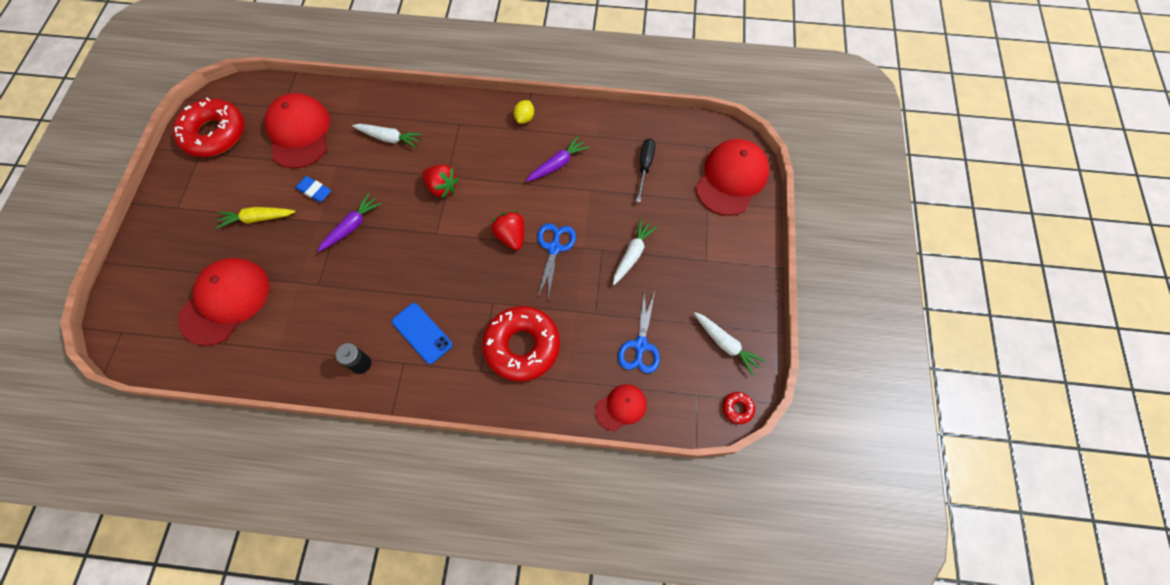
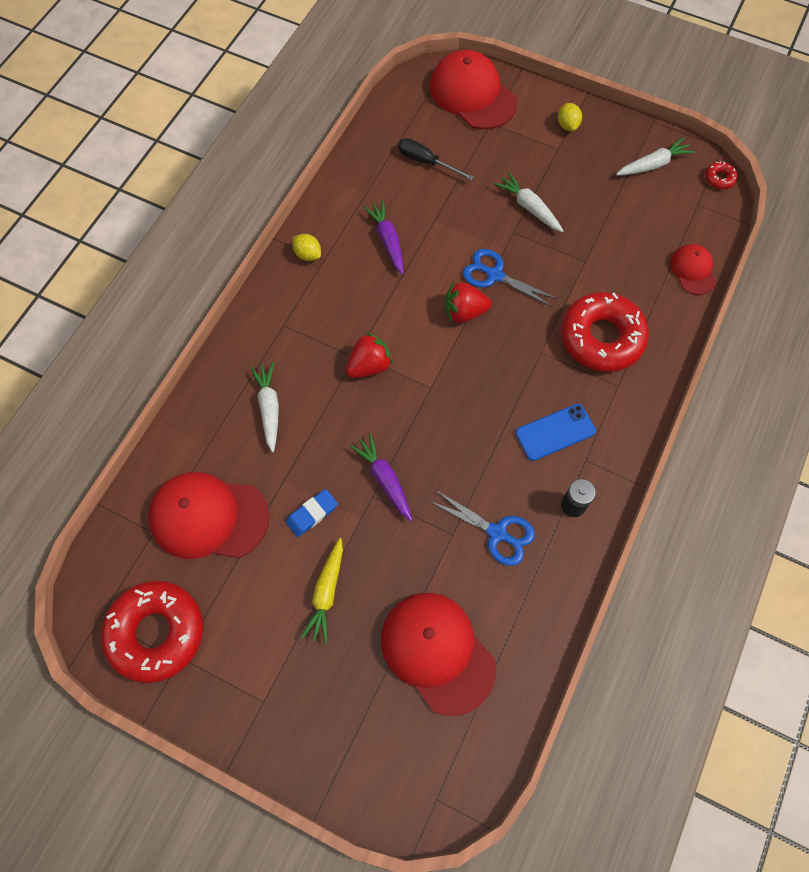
camera: 70 degrees left, 0 degrees up
white carrot [352,124,423,148] -> white carrot turned 45 degrees counterclockwise [250,362,279,453]
blue scissors [618,290,660,374] -> blue scissors moved to [429,490,535,566]
none -> yellow lemon [558,103,582,131]

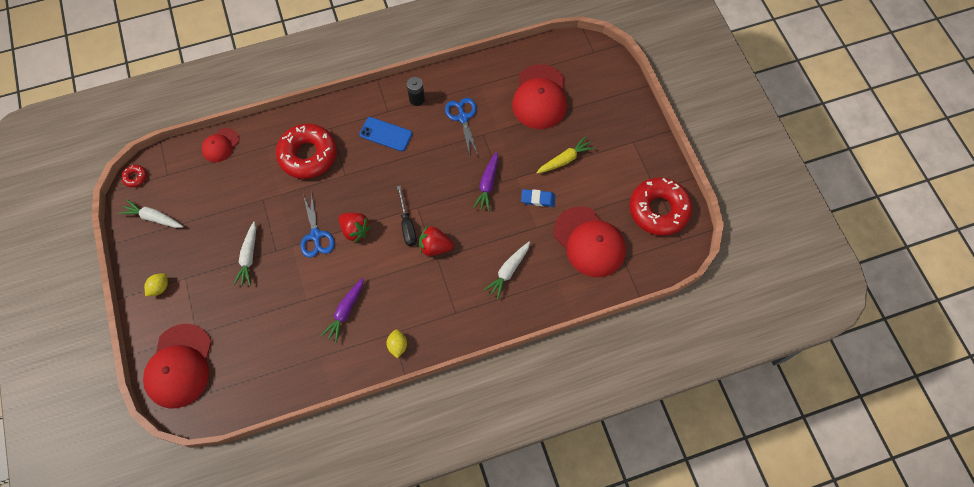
camera: 135 degrees left, 0 degrees up
black screwdriver [398,138,474,180] -> black screwdriver moved to [397,186,417,246]

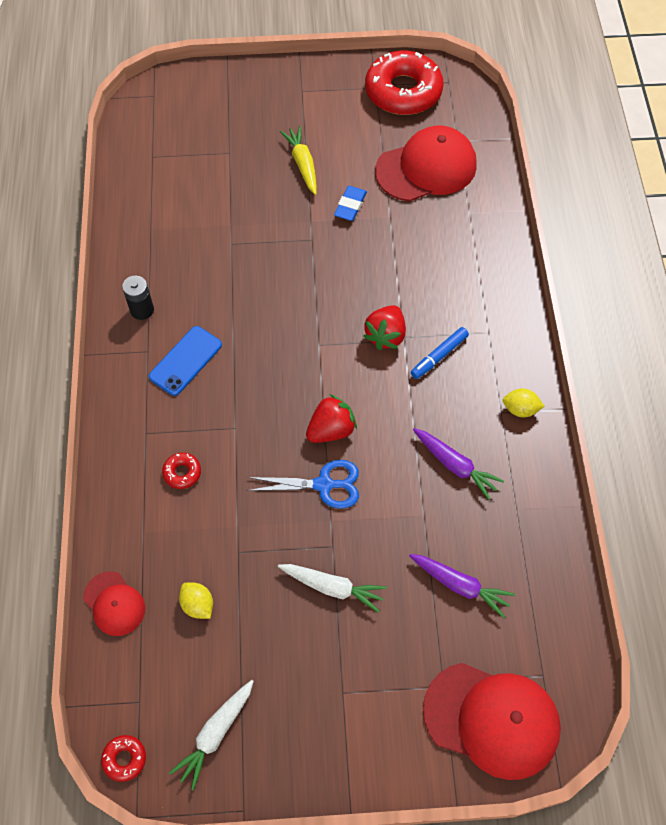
camera: 75 degrees left, 5 degrees down
yellow lemon [144,273,168,296] -> yellow lemon moved to [179,582,213,619]
red donut [276,123,337,179] -> red donut [162,453,201,489], size x0.40
black screwdriver [397,186,417,246] -> none
blue scissors [445,98,478,155] -> none
purple carrot [473,152,498,211] -> purple carrot moved to [409,554,515,618]
white carrot [484,241,530,299] -> none
red cap [512,64,567,129] -> none
none -> blue marker [411,327,469,379]

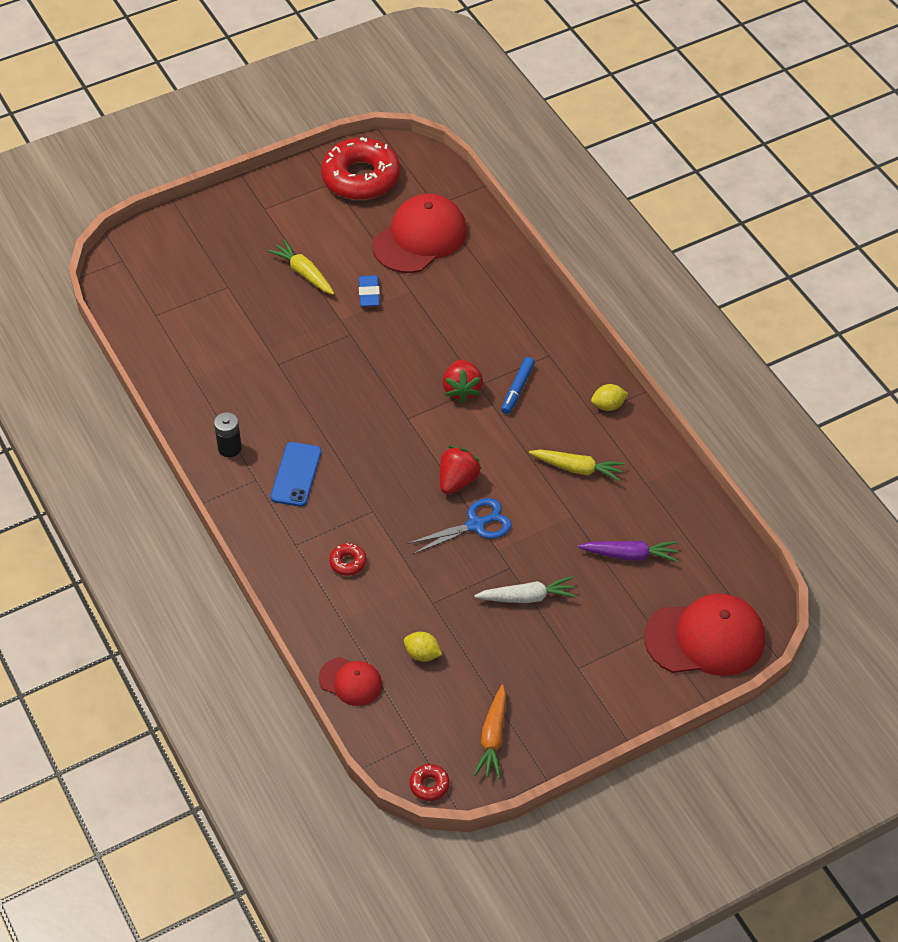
camera: 25 degrees left, 10 degrees down
white carrot [169,680,254,791] -> orange carrot [474,685,506,779]
purple carrot [413,428,504,500] -> yellow carrot [529,449,625,482]

